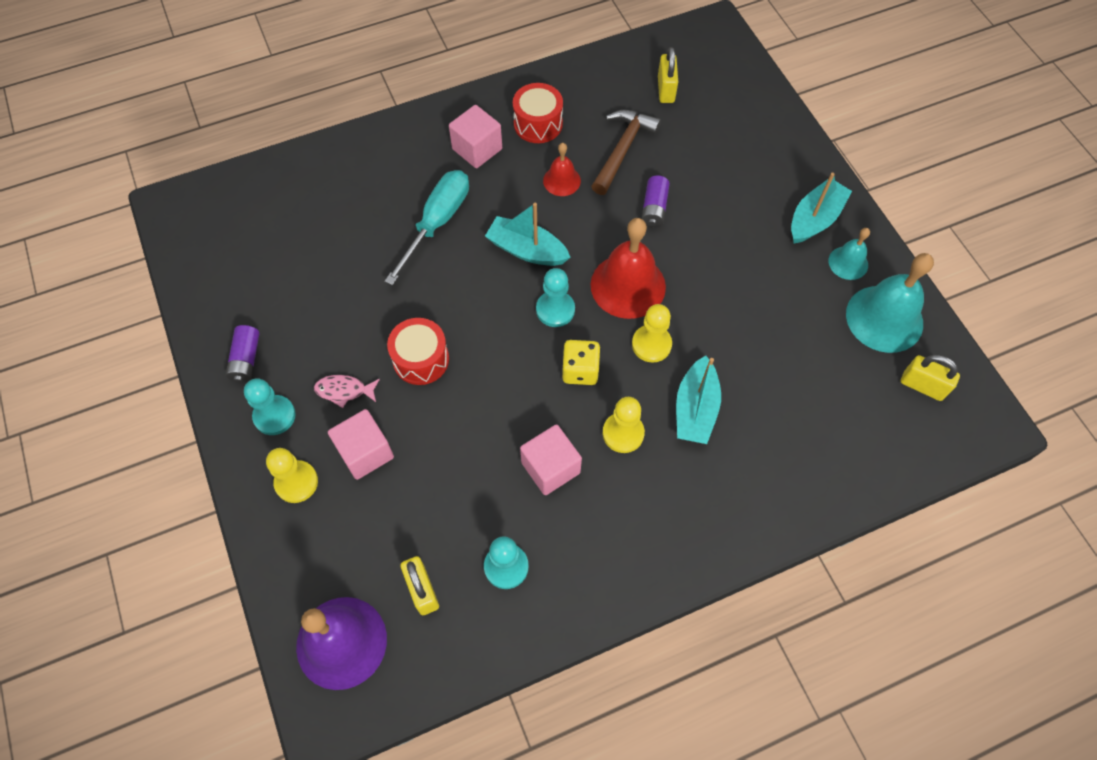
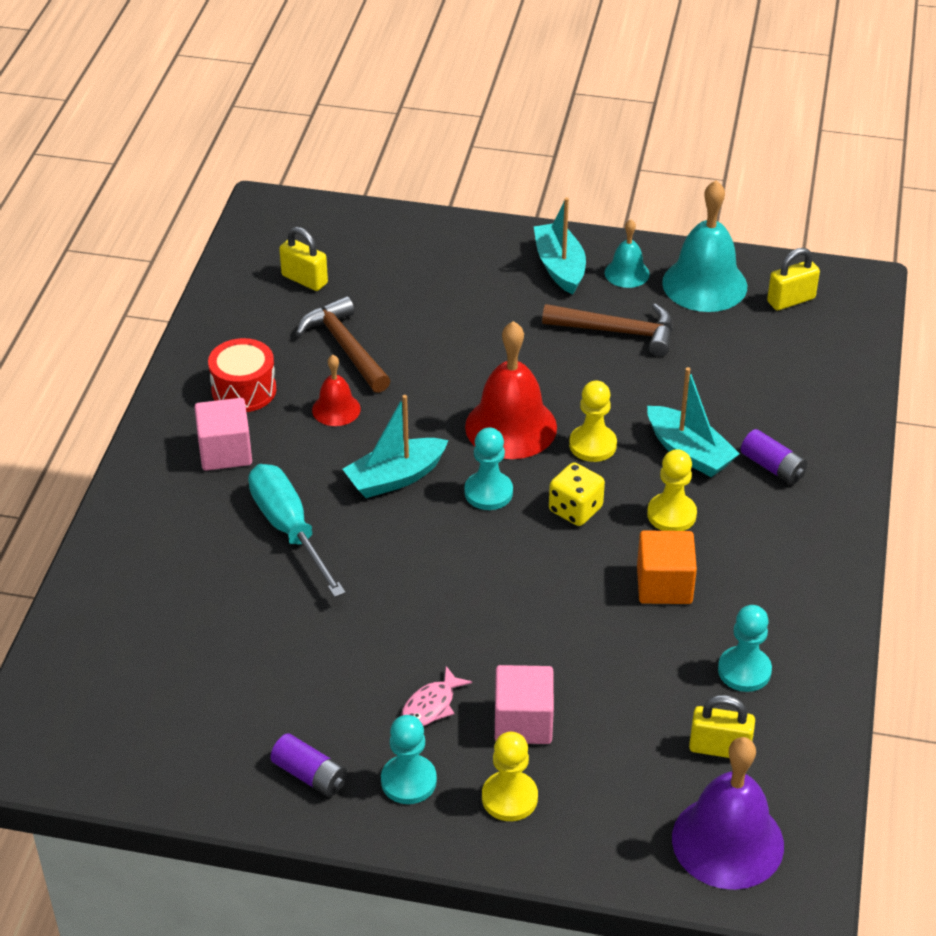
camera: 55 degrees left, 20 degrees down
red drum [387,318,449,385] -> none
pink cube [520,424,582,495] -> orange cube [637,530,697,604]
purple battery [642,175,670,228] -> purple battery moved to [741,429,807,484]
none -> brown hammer [542,303,673,356]

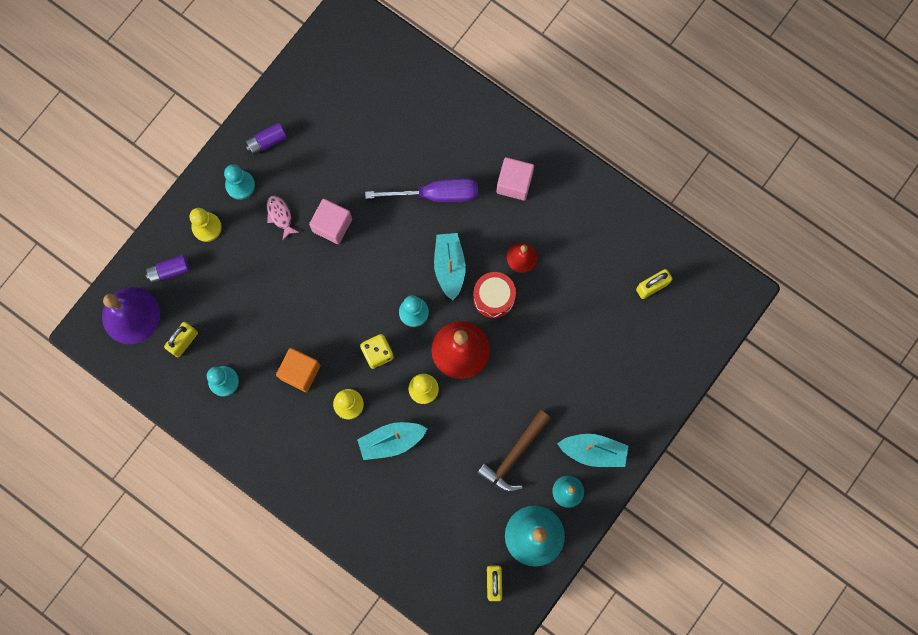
camera: 115 degrees right, 35 degrees up
red drum [208,338,276,412] -> red drum moved to [473,272,516,318]
turquoise screwdriver [248,464,346,598] -> purple screwdriver [365,178,478,202]
brown hammer [296,296,390,393] -> none
pink cube [495,665,554,744] -> pink cube moved to [309,199,352,244]
purple battery [741,429,807,484] -> purple battery moved to [146,255,189,284]

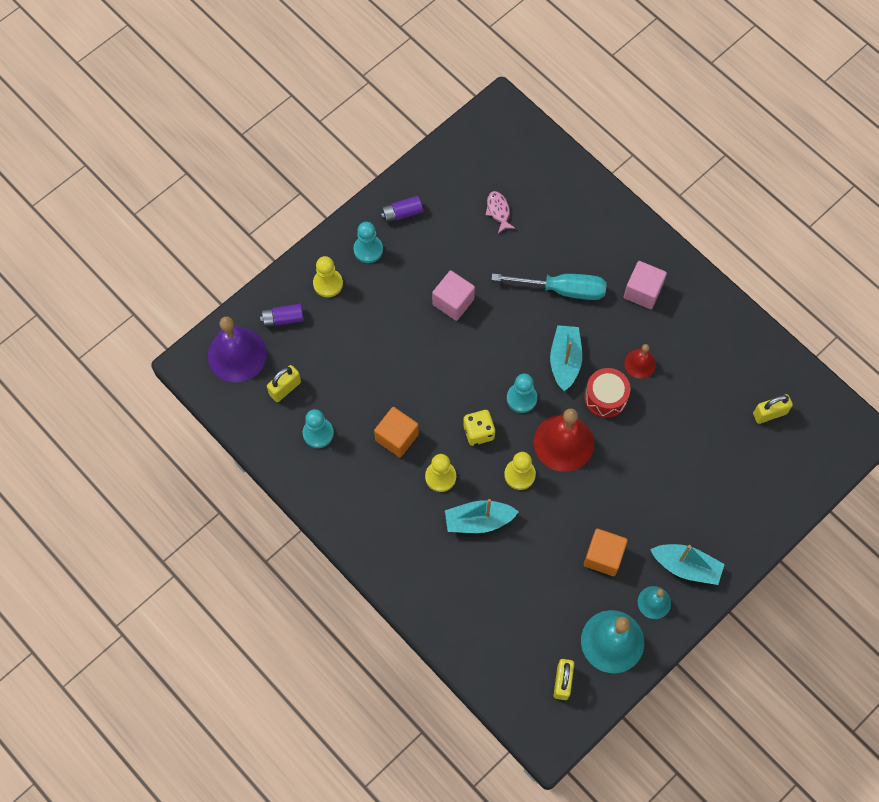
camera: 10 degrees right, 10 degrees down
pink fish [267,196,299,240] -> pink fish moved to [485,191,516,233]
purple screwdriver [365,178,478,202] -> turquoise screwdriver [492,273,607,300]
brown hammer [477,410,551,492] -> orange cube [584,529,628,576]

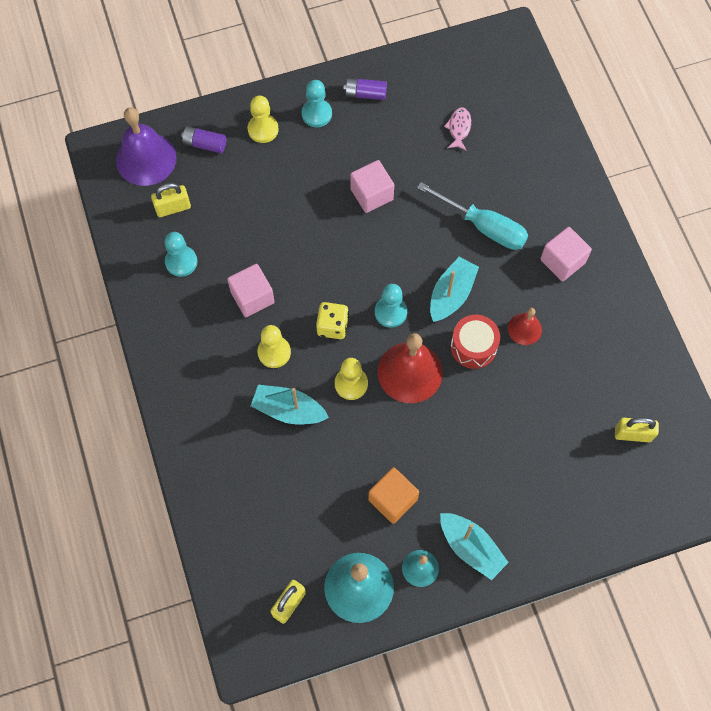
camera: 25 degrees right, 0 degrees up
orange cube [374,407,419,458] -> pink cube [227,264,275,317]

